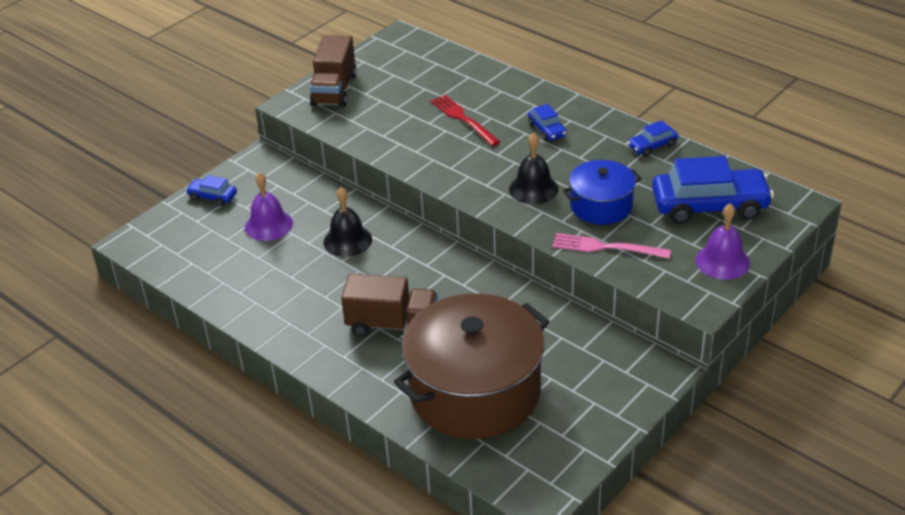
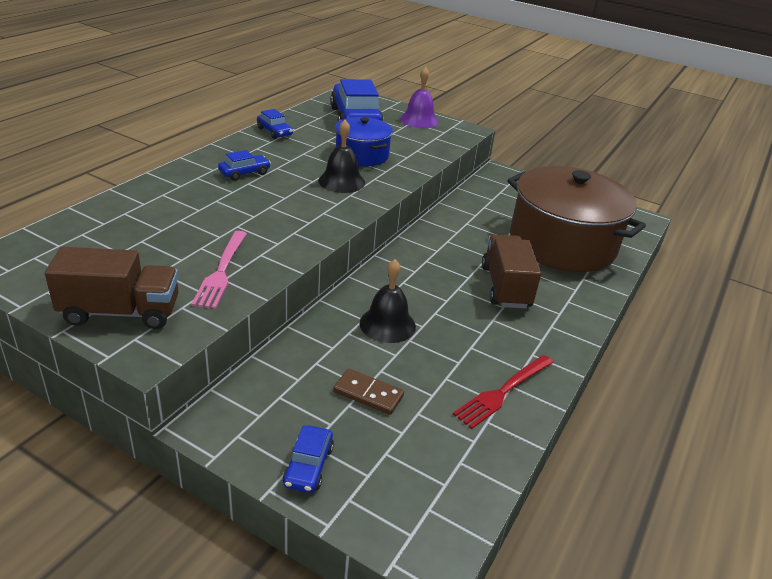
camera: 105 degrees left, 5 degrees down
purple bell [245,172,293,241] -> brown domino [333,369,404,415]
red fork [431,95,500,146] -> red fork moved to [453,355,553,429]
pink fork [552,233,671,259] -> pink fork moved to [191,231,247,309]

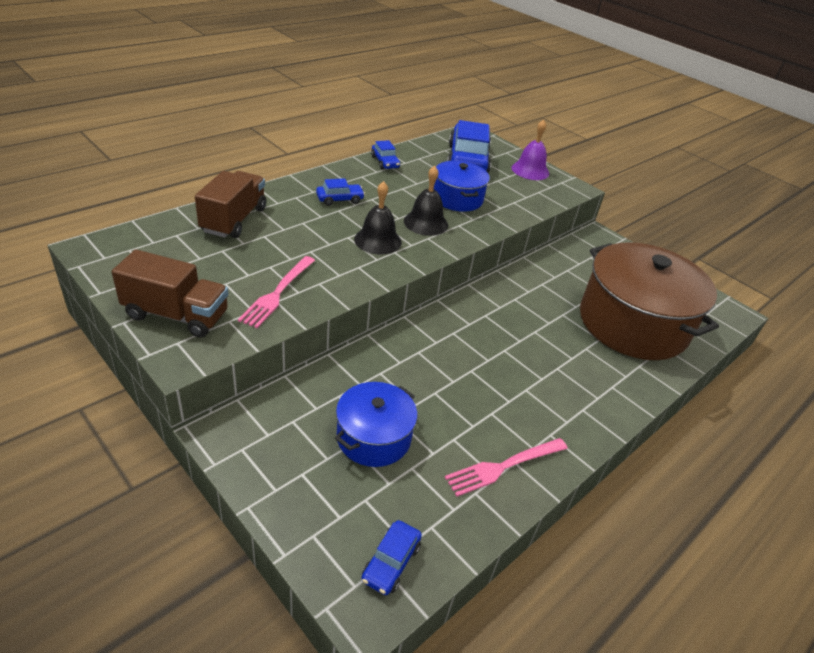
camera: 15 degrees right, 5 degrees up
blue car [283,425,334,493] -> blue car moved to [361,520,422,595]
brown domino [333,369,404,415] -> blue pot [335,382,417,467]
black bell [360,259,416,343] -> black bell moved to [354,181,402,255]
red fork [453,355,553,429] -> pink fork [445,438,568,497]
brown truck [482,234,541,308] -> brown truck moved to [195,171,266,238]

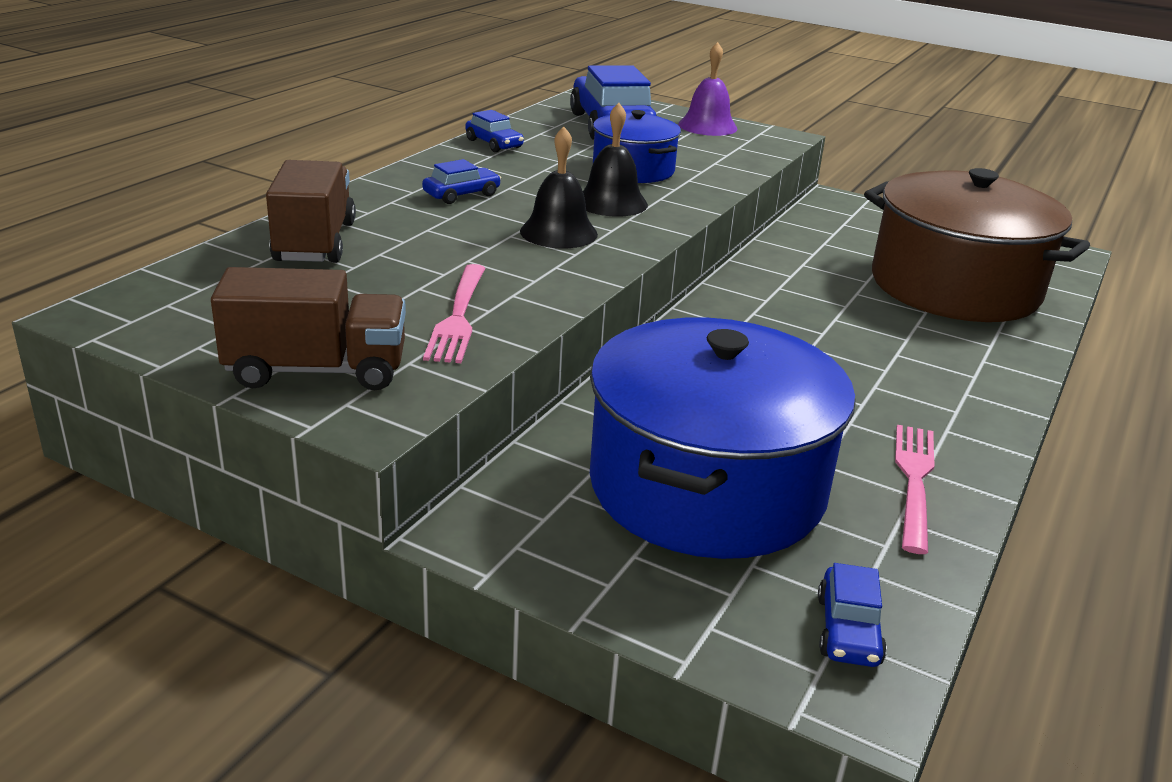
camera: 15 degrees left, 10 degrees down
blue pot [335,382,417,467] -> blue pot [590,318,856,559], size x1.90
pink fork [445,438,568,497] -> pink fork turned 150 degrees clockwise [895,425,935,554]

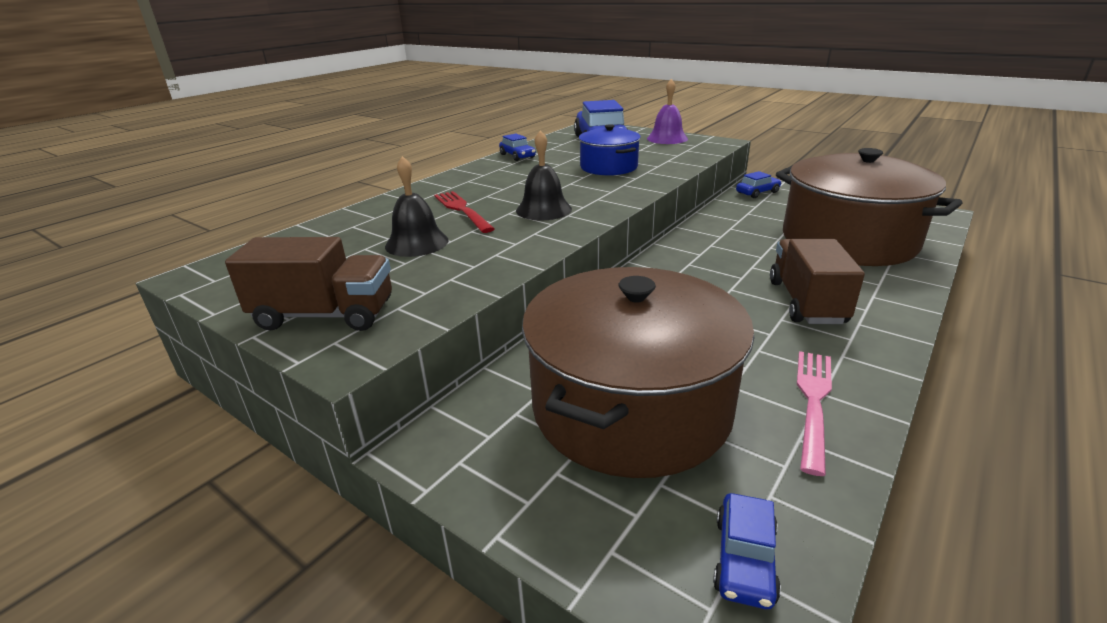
camera: 10 degrees right, 0 degrees up
brown truck [266,160,356,263] -> brown truck moved to [770,239,865,324]
blue car [422,159,501,204] -> blue car moved to [736,171,781,198]
pink fork [423,264,485,363] -> none
black bell [583,103,648,217] -> black bell moved to [385,156,449,257]
blue pot [590,318,856,559] -> brown pot [522,267,755,478]
none -> red fork [434,191,495,233]

